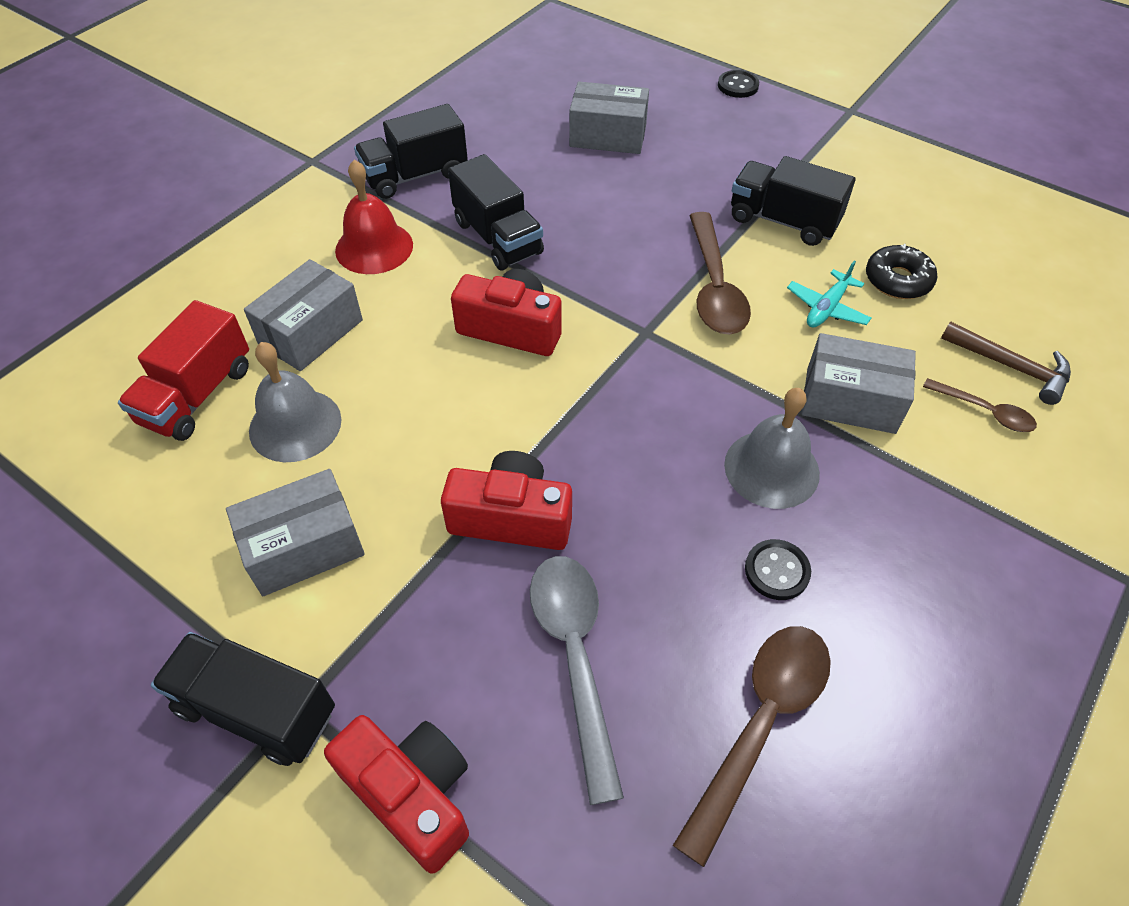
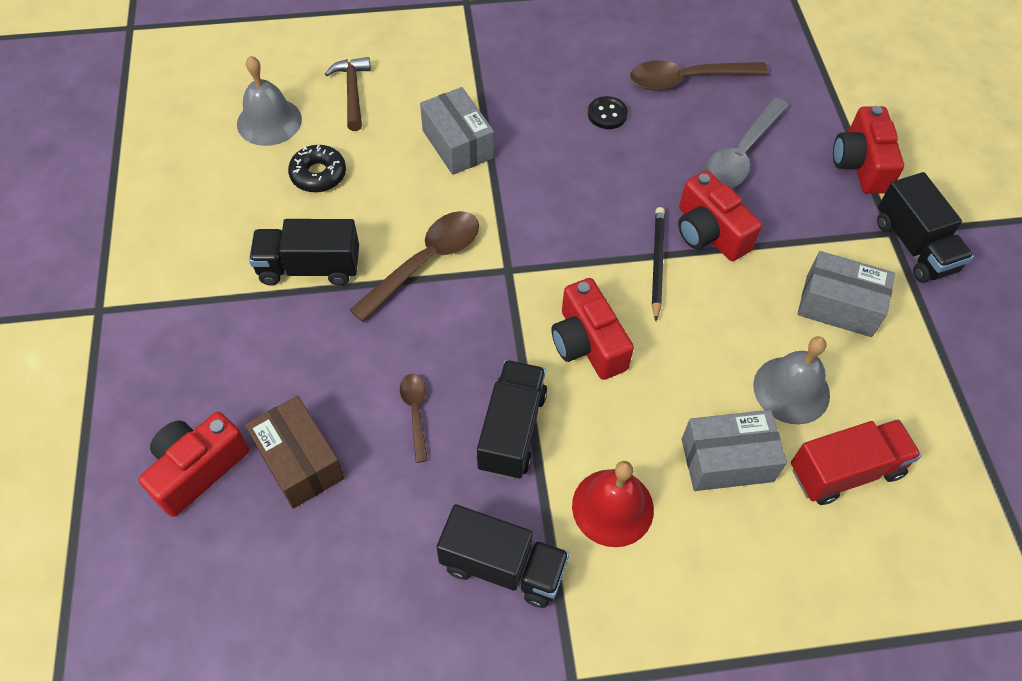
camera: 135 degrees left, 5 degrees up
grey box [569,81,649,154] -> brown box [245,396,344,509]
black button [718,70,759,98] -> none
grey bell [724,388,820,509] -> grey bell moved to [237,56,302,146]
black truck [731,156,856,246] -> black truck turned 105 degrees clockwise [249,219,359,286]
turquoise plane [787,260,871,327] -> none
brown spoon [923,378,1037,432] -> brown spoon moved to [400,374,428,463]
none -> red camera [138,412,249,517]
none -> black pencil [652,207,665,321]

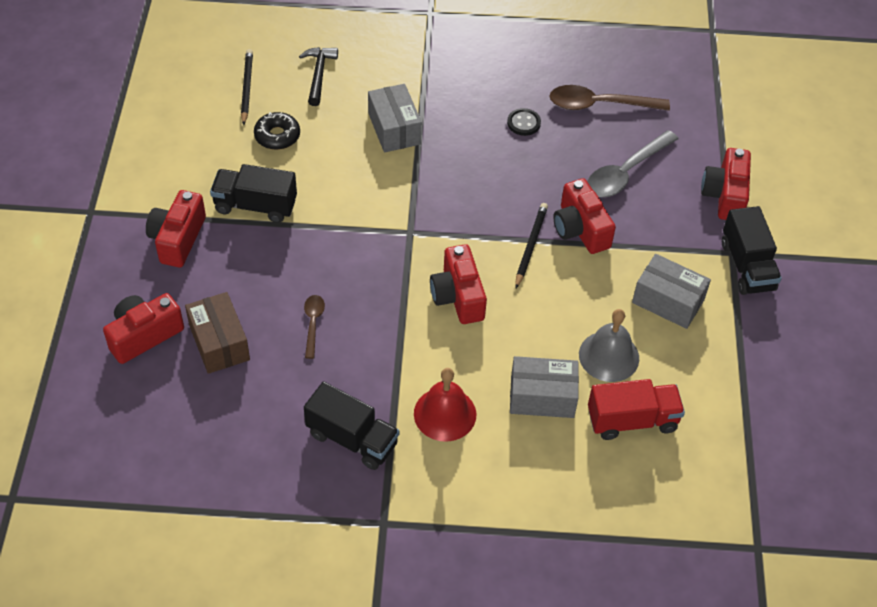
camera: 10 degrees right, 5 degrees down
grey bell [237,56,302,146] -> black pencil [241,49,253,125]
brown hammer [325,57,371,131] -> black hammer [299,47,338,106]
brown spoon [350,211,479,322] -> none
black truck [477,360,547,479] -> none
none -> red camera [146,190,206,267]

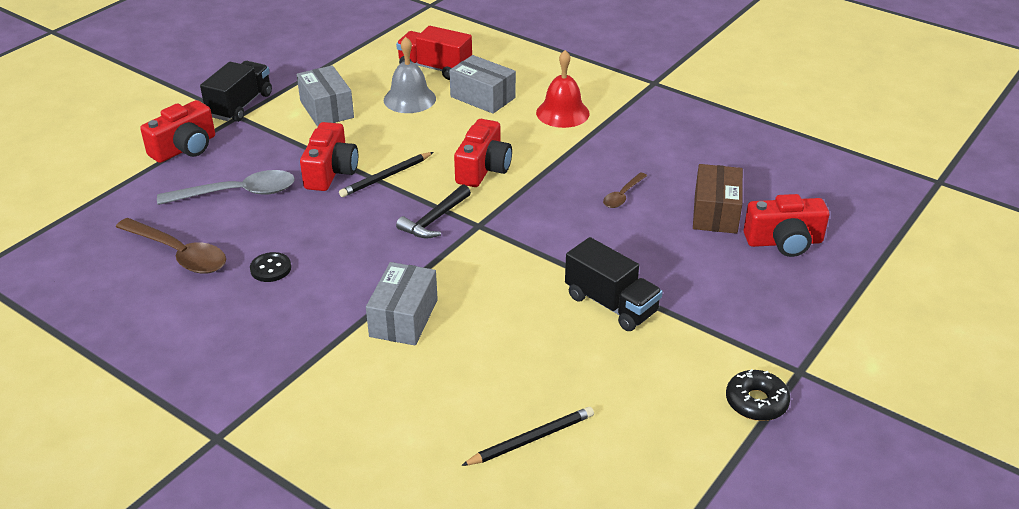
camera: 145 degrees left, 15 degrees down
red camera [146,190,206,267] -> none
black pencil [241,49,253,125] -> black pencil turned 150 degrees counterclockwise [461,407,594,466]
black donut [254,112,300,150] -> black donut moved to [726,369,790,421]
black hammer [299,47,338,106] -> black hammer moved to [396,184,471,239]
black truck [304,382,399,470] -> none

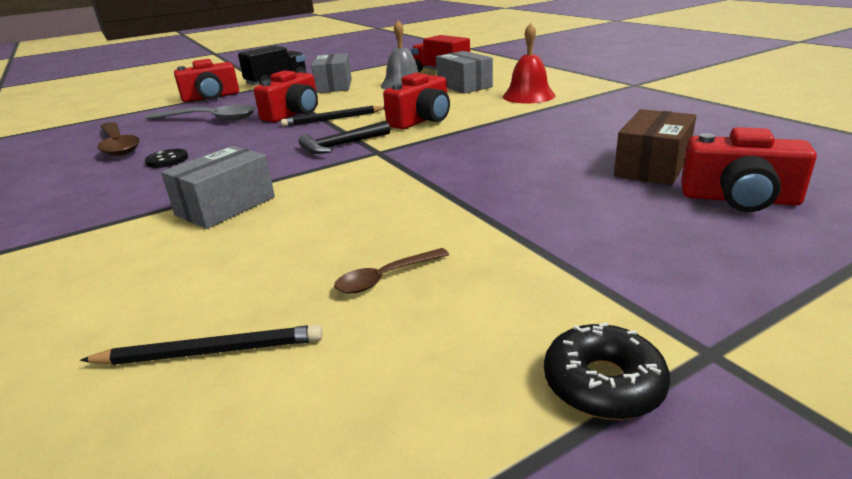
camera: 25 degrees right, 10 degrees down
black truck [565,237,663,331] -> none
brown spoon [603,172,647,208] -> brown spoon moved to [334,248,449,293]

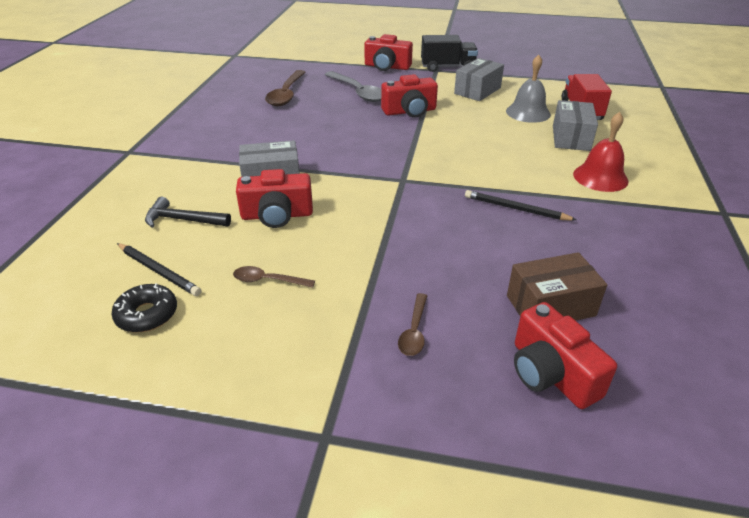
camera: 40 degrees right, 10 degrees up
black button [145,149,188,168] -> none
black pencil [281,106,385,127] -> black pencil moved to [465,190,577,221]
black hammer [299,121,390,154] -> black hammer moved to [145,197,231,228]
red camera [383,73,450,129] -> red camera moved to [236,169,313,228]
black donut [544,322,670,420] -> black donut moved to [112,283,177,333]
none -> brown spoon [398,293,427,356]

